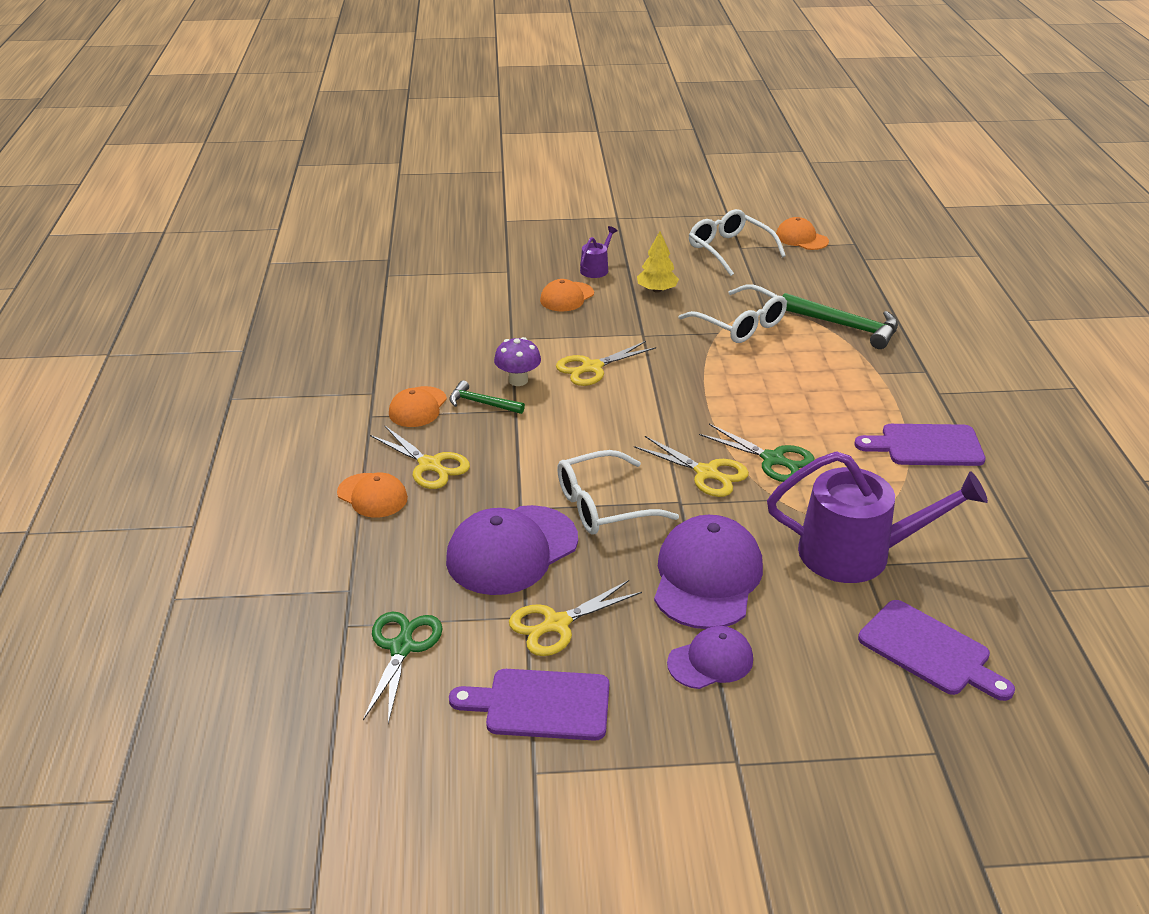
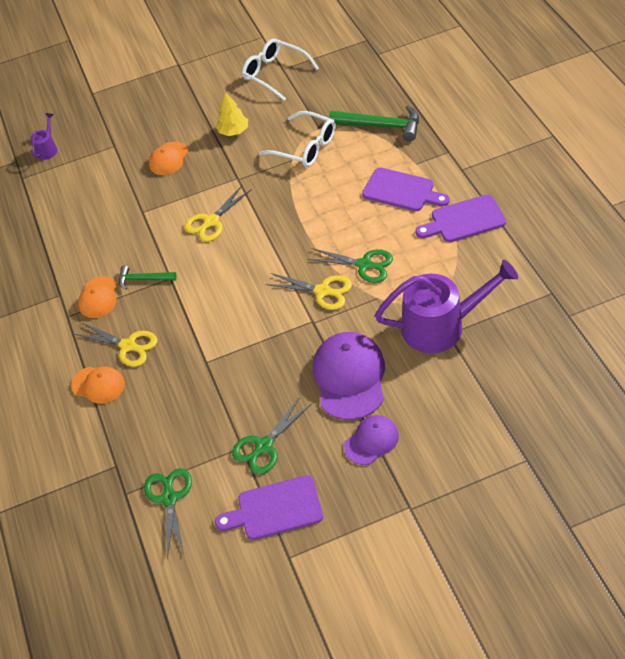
camera: 10 degrees left, 15 degrees up
purple cap [446,505,578,595] -> none
purple mushroom [494,337,541,386] -> none
yellow scissors [509,580,642,656] -> green scissors [232,397,311,475]
white glasses [557,450,679,534] -> none
purple watering can [580,226,618,278] -> purple watering can moved to [30,113,57,160]
orange cap [776,217,829,250] -> none
purple cutting board [858,600,1015,701] -> purple cutting board moved to [362,168,450,211]

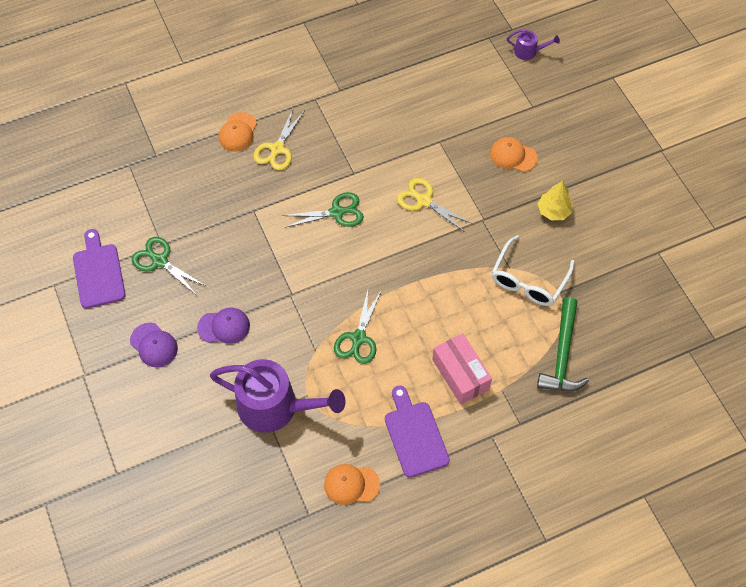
camera: 80 degrees right, 10 degrees up
orange cap [78,276,117,318] -> orange cap moved to [324,464,380,505]
green hammer [119,265,176,290] -> none
green scissors [144,468,192,559] -> green scissors moved to [282,192,364,228]
white glasses [242,38,319,101] -> none
yellow scissors [266,273,352,310] -> none
purple cap [313,332,385,420] -> purple cap [197,308,250,344], size x0.57
purple cutting board [362,168,450,211] -> pink box [432,333,492,405]
purple watering can [375,260,518,353] -> purple watering can turned 60 degrees counterclockwise [210,359,346,433]

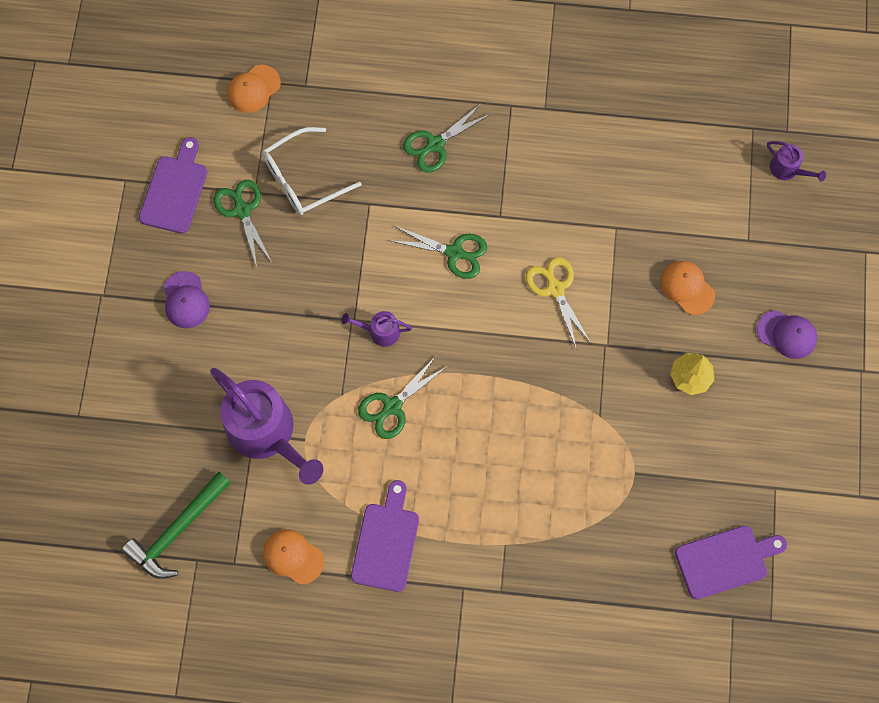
camera: 30 degrees right, 10 degrees up
purple cap [197,308,250,344] -> purple cap moved to [757,310,817,359]
orange cap [219,112,257,152] -> orange cap moved to [227,65,281,113]
yellow scissors [253,107,305,170] -> green scissors [403,103,491,173]
pink box [432,333,492,405] -> none
white glasses [492,235,575,306] -> white glasses moved to [262,127,362,215]
green hammer [537,297,589,391] -> green hammer moved to [121,471,231,579]
none -> purple watering can [341,311,412,347]
none -> purple cutting board [675,526,787,599]

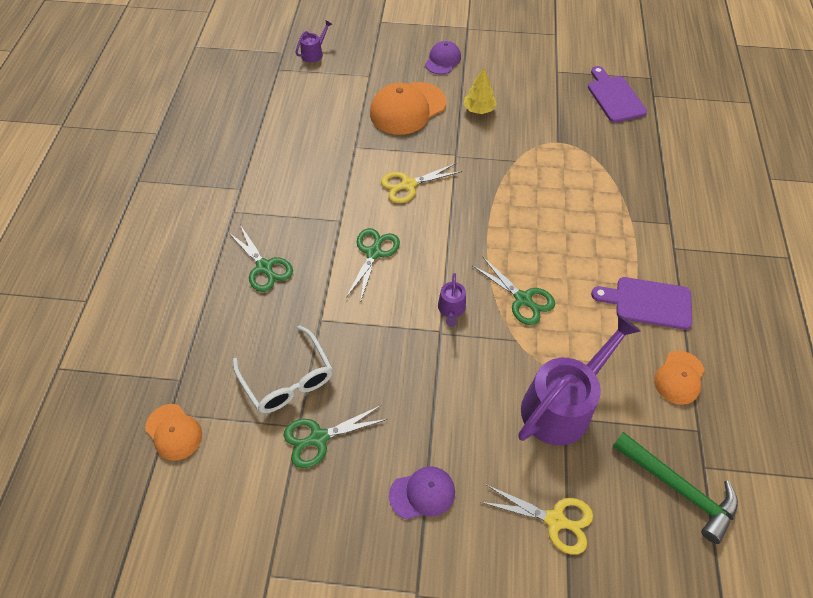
camera: 90 degrees left, 15 degrees down
purple cutting board [139,137,207,234] -> none
orange cap [660,261,715,315] -> orange cap [370,82,446,135], size x1.76
none -> yellow scissors [481,485,593,555]

